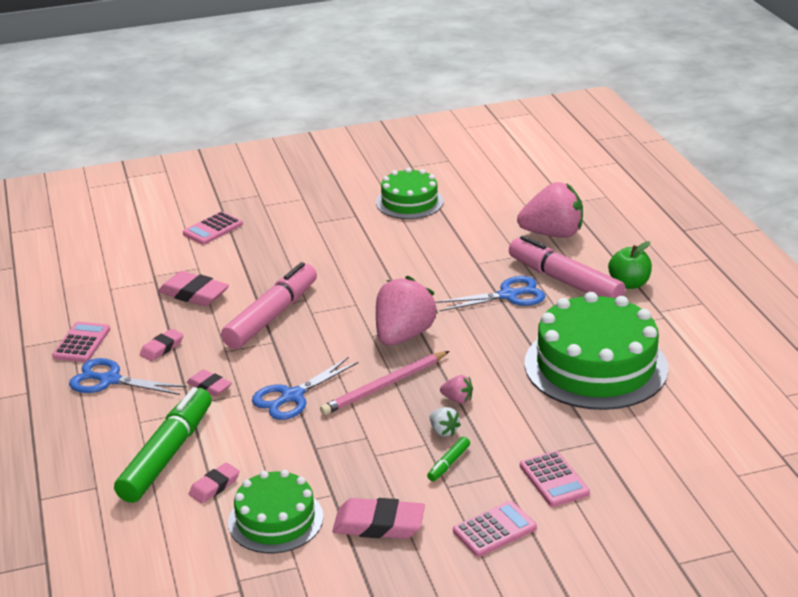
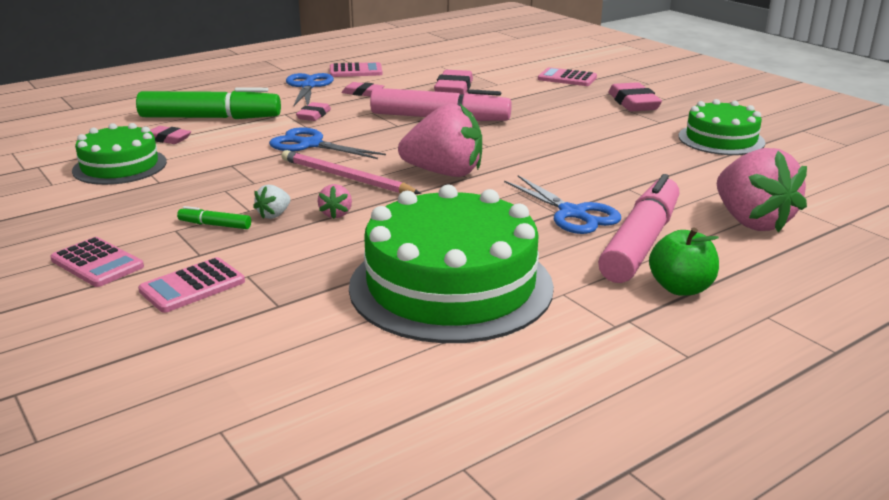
camera: 70 degrees right, 5 degrees down
pink eraser [332,498,425,539] -> pink eraser moved to [609,82,662,112]

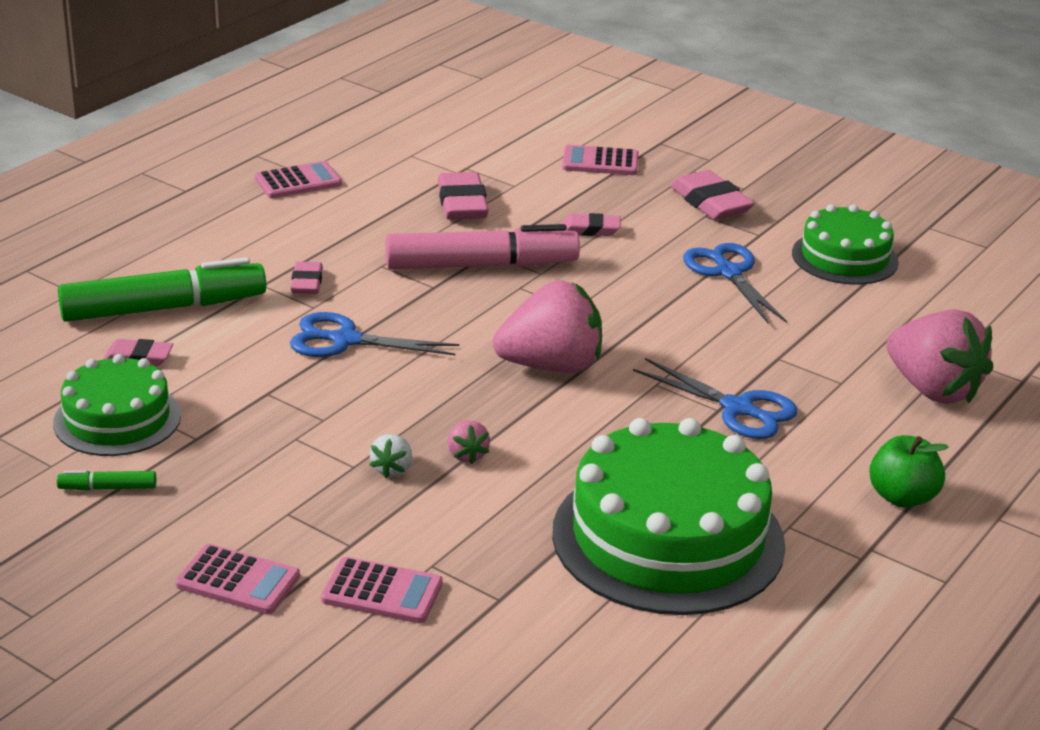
camera: 20 degrees left, 5 degrees up
pink calculator [138,257,245,313] -> pink calculator turned 105 degrees counterclockwise [321,557,443,623]
green marker [177,206,251,229] -> green marker moved to [57,470,156,491]
pink pencil [281,150,421,194] -> none
blue scissors [286,73,334,106] -> blue scissors moved to [683,243,787,324]
pink eraser [341,82,384,97] -> pink eraser moved to [562,213,621,236]
pink marker [598,174,680,283] -> none

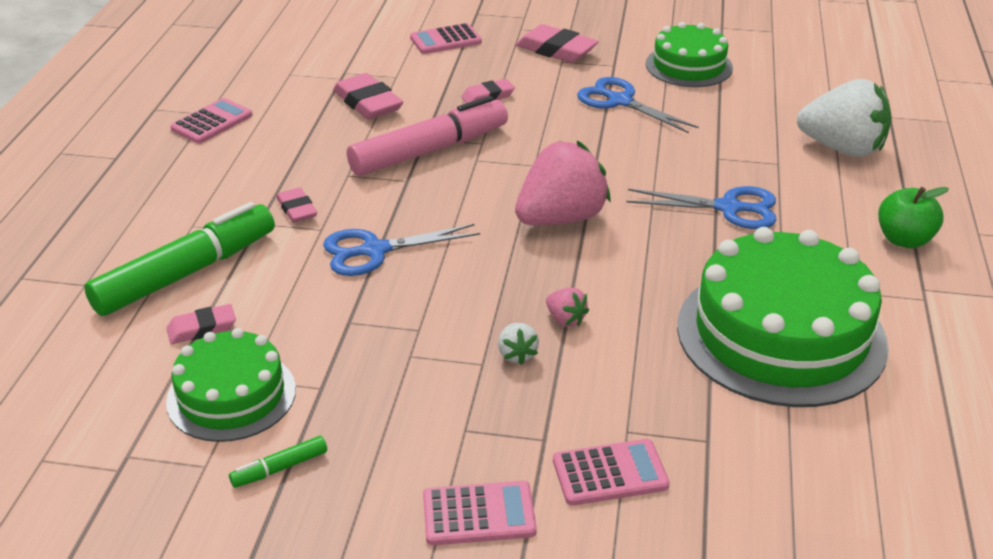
camera: 25 degrees left, 5 degrees up
pink strawberry [886,309,993,404] -> white strawberry [797,79,892,157]

